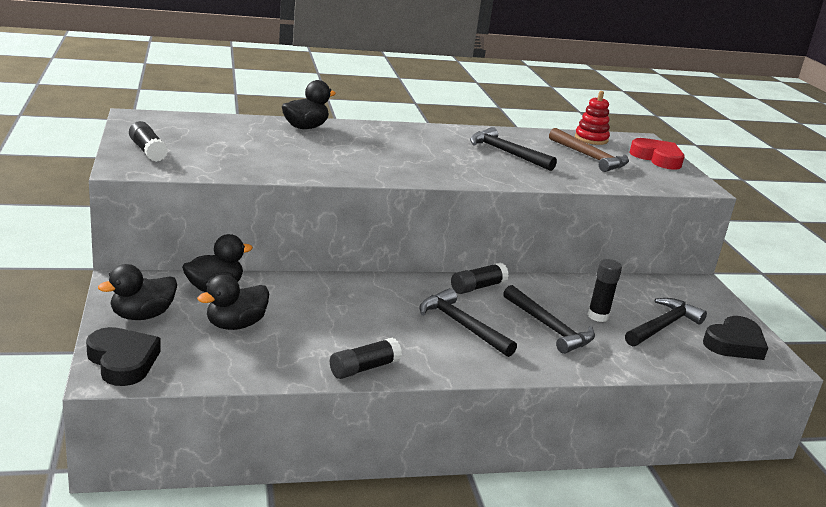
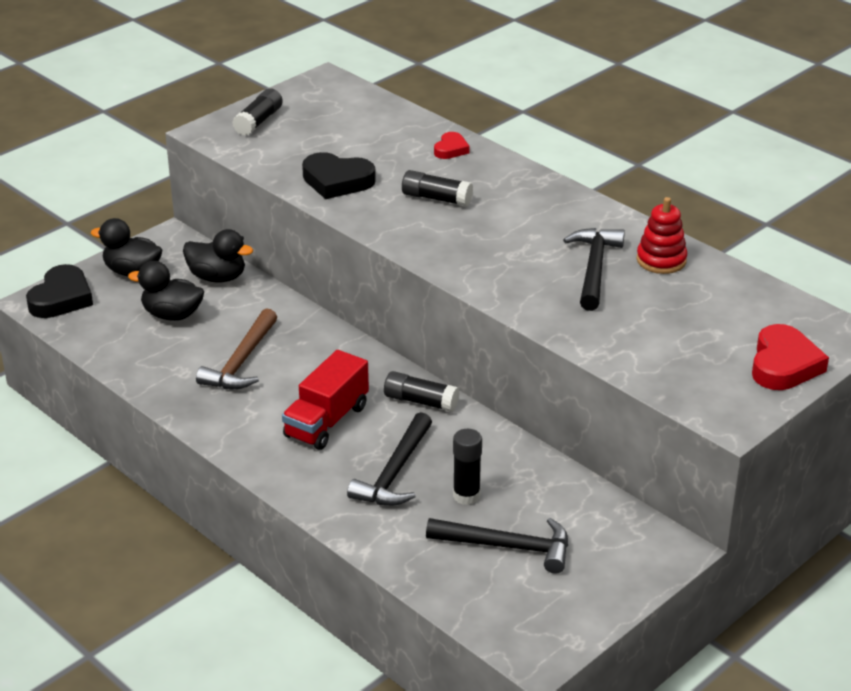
camera: 60 degrees right, 10 degrees up
black duck [282,80,336,129] -> red heart [434,132,470,159]
black glue stick [330,337,402,379] -> black glue stick moved to [402,170,473,207]
black hammer [419,288,517,357] -> red truck [282,350,369,450]
brown hammer [549,128,629,172] -> brown hammer moved to [196,308,277,389]
red stacking toy [575,91,610,145] -> red stacking toy moved to [636,197,687,274]
black heart [703,316,768,360] -> black heart moved to [302,152,376,199]

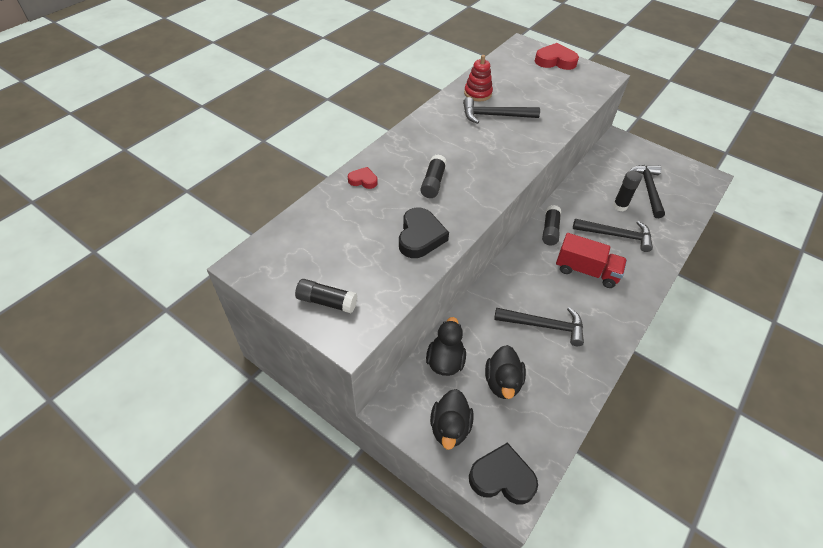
camera: 100 degrees left, 15 degrees up
brown hammer [196,308,277,389] -> black hammer [494,307,584,346]

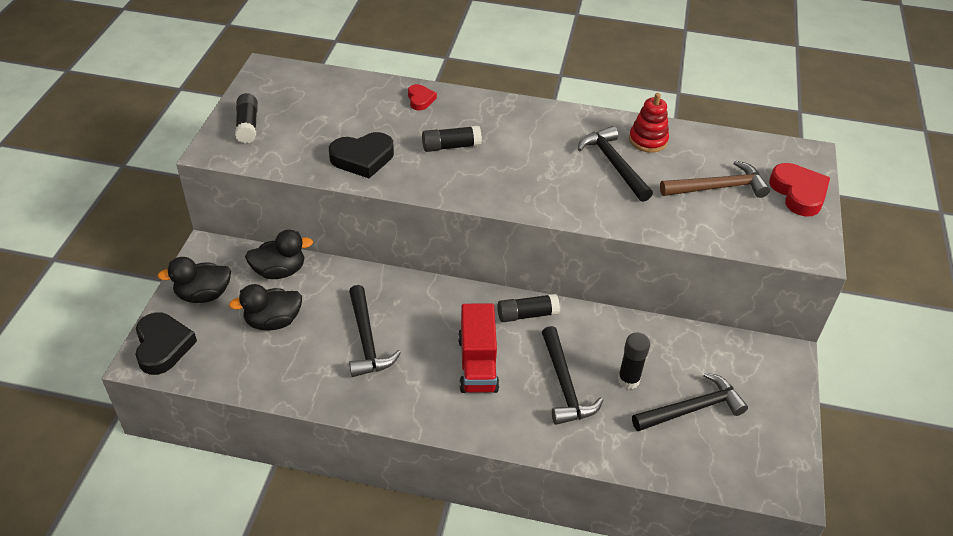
camera: 65 degrees right, 5 degrees down
none -> brown hammer [660,160,770,198]

